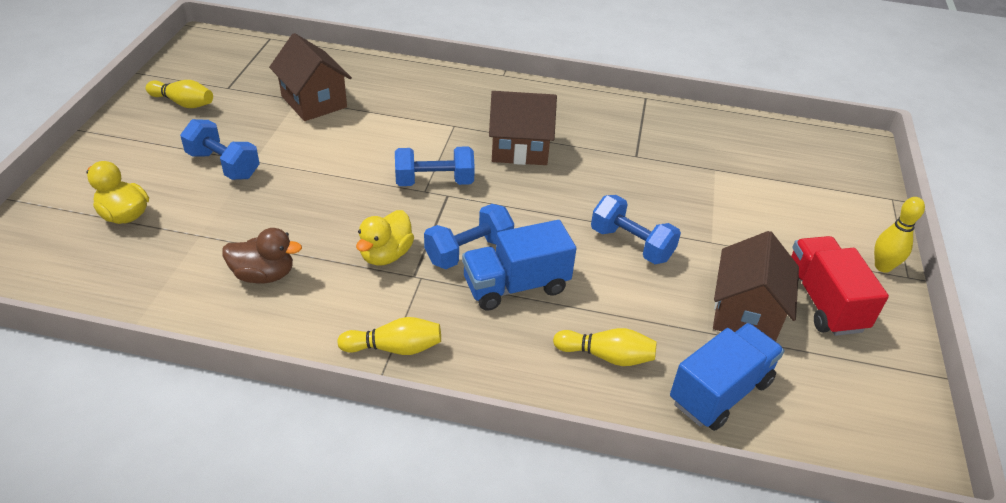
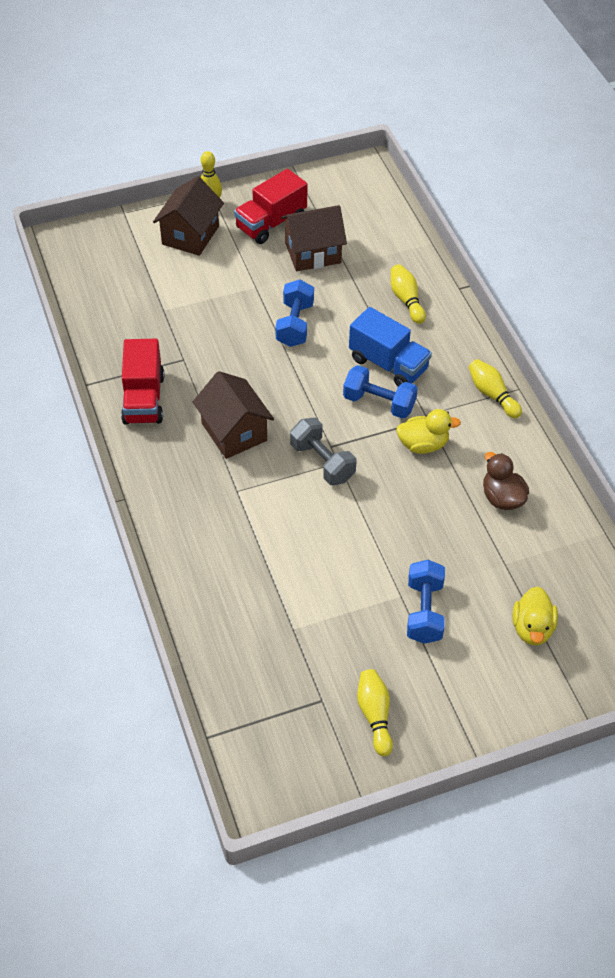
camera: 120 degrees left, 10 degrees up
brown house [269,33,352,121] -> brown house moved to [153,176,224,256]
blue dumbbell [395,146,475,186] -> grey dumbbell [290,418,356,485]
blue truck [670,323,785,431] -> none
none -> red truck [121,339,164,424]

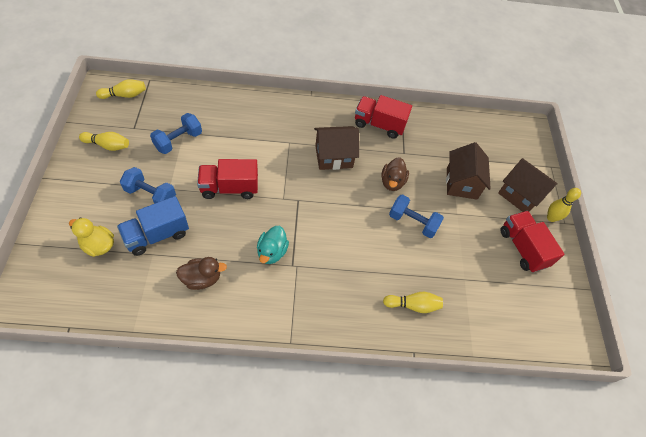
camera: 105 degrees right, 5 degrees up
brown house [281,205,347,271] -> brown house moved to [446,142,491,200]
grey dumbbell [290,418,356,485] -> none
blue dumbbell [343,365,418,419] -> blue dumbbell moved to [150,113,202,154]
blue truck [349,307,432,387] -> blue truck moved to [117,196,189,256]
yellow duck [396,409,461,454] -> turquoise duck [257,226,289,264]
yellow bowling pin [469,359,522,418] -> yellow bowling pin moved to [96,79,146,99]
none -> red truck [197,159,258,199]
none -> brown duck [381,157,409,191]

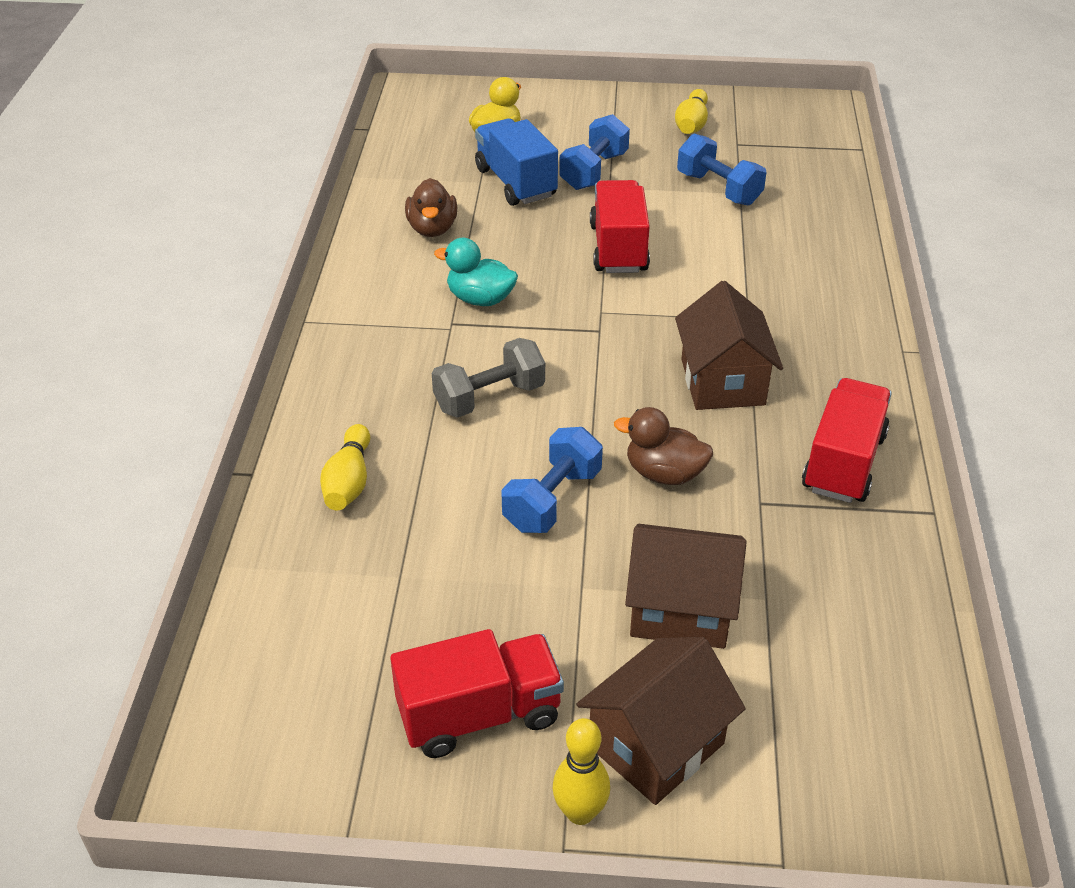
camera: 100 degrees right, 15 degrees down
yellow bowling pin [96,79,146,99] -> none
none -> grey dumbbell [432,338,545,418]

